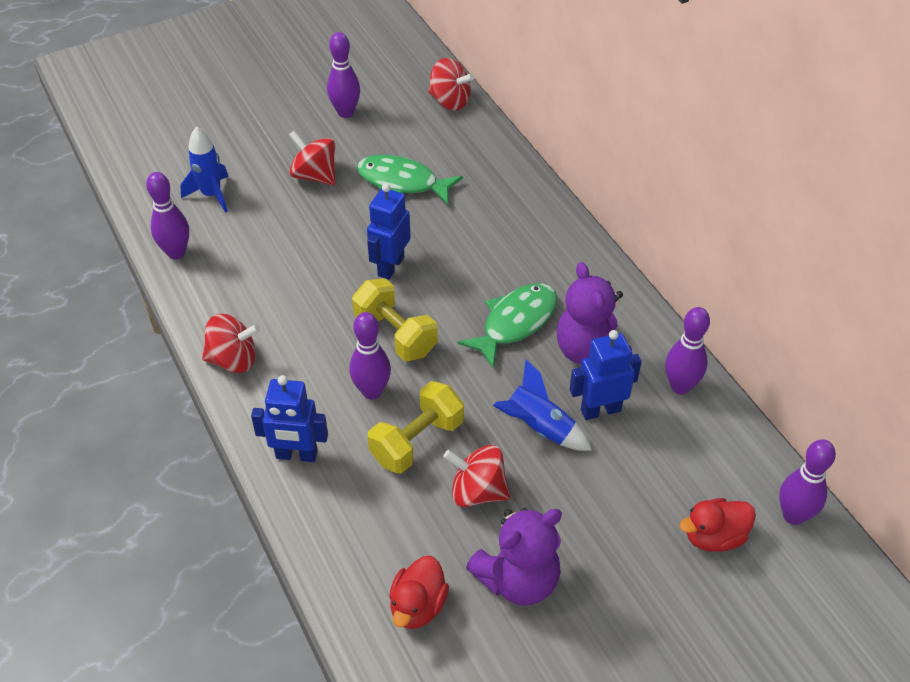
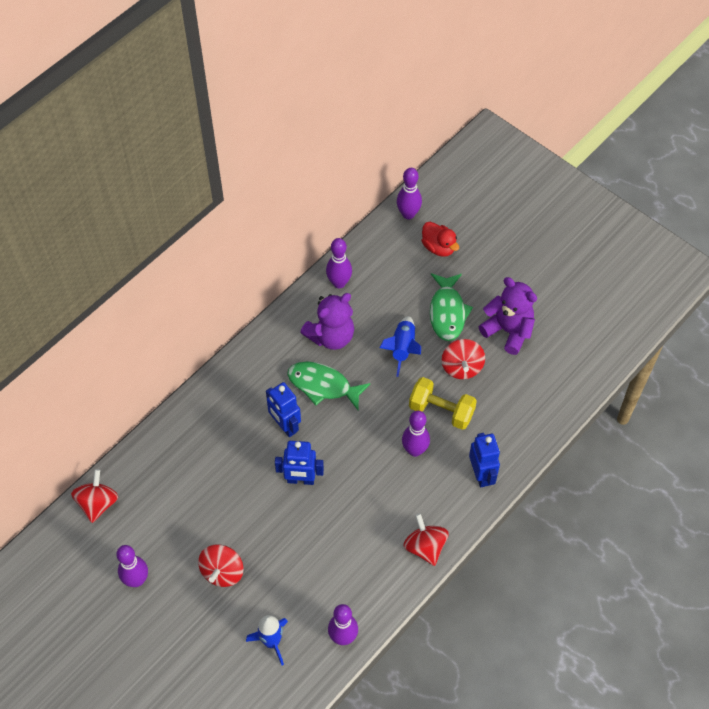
camera: 110 degrees left, 10 degrees up
yellow dumbbell [352,278,438,361] -> none
green fish [357,155,463,205] -> green fish moved to [430,273,473,341]
red duck [389,556,449,629] -> none
blue robot [569,330,642,420] -> blue robot moved to [266,382,301,437]

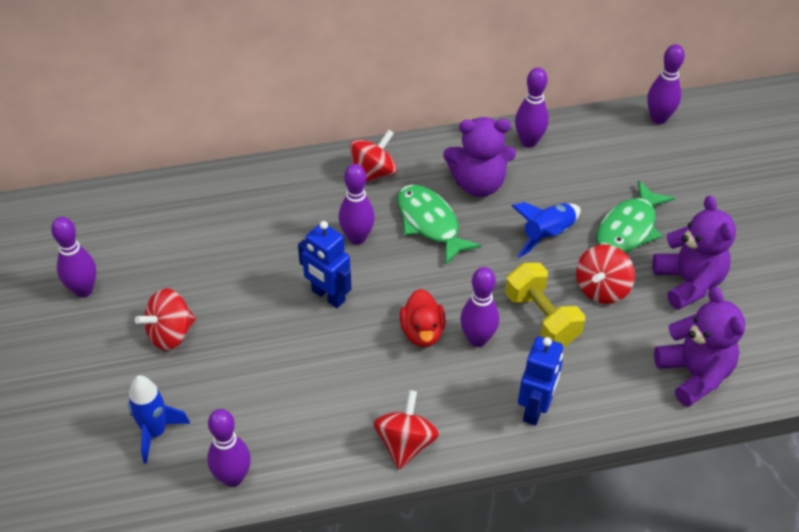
camera: 35 degrees right, 10 degrees down
red spinning top [71,469,118,523] -> red spinning top moved to [350,129,397,183]
blue robot [266,382,301,437] -> purple bowling pin [339,164,375,245]
red duck [422,222,459,257] -> red duck moved to [400,289,446,347]
none -> purple teddy bear [654,286,745,407]

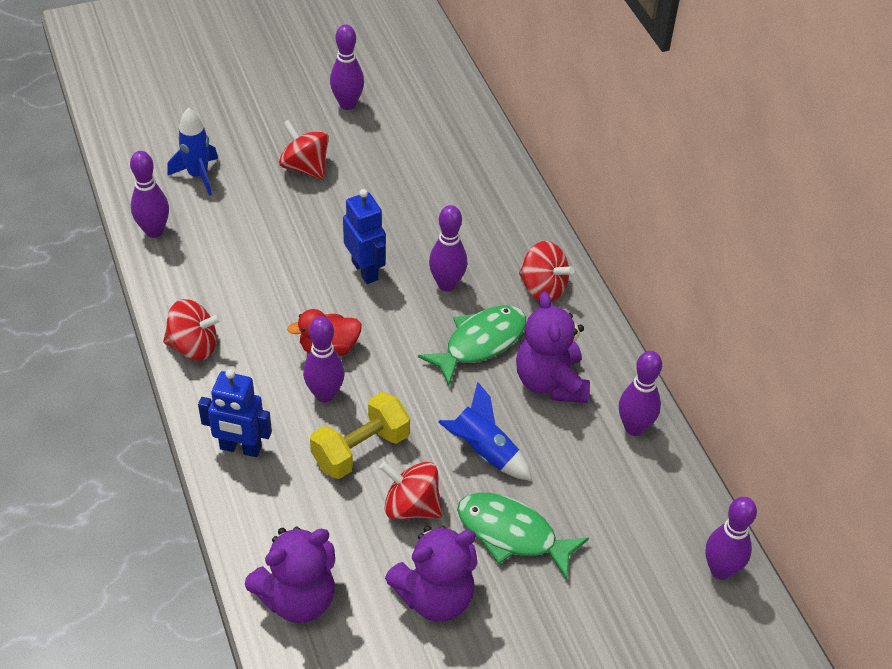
camera: 80 degrees right, 0 degrees up
blue robot [298,221,351,308] -> blue robot turned 120 degrees clockwise [343,189,386,284]

